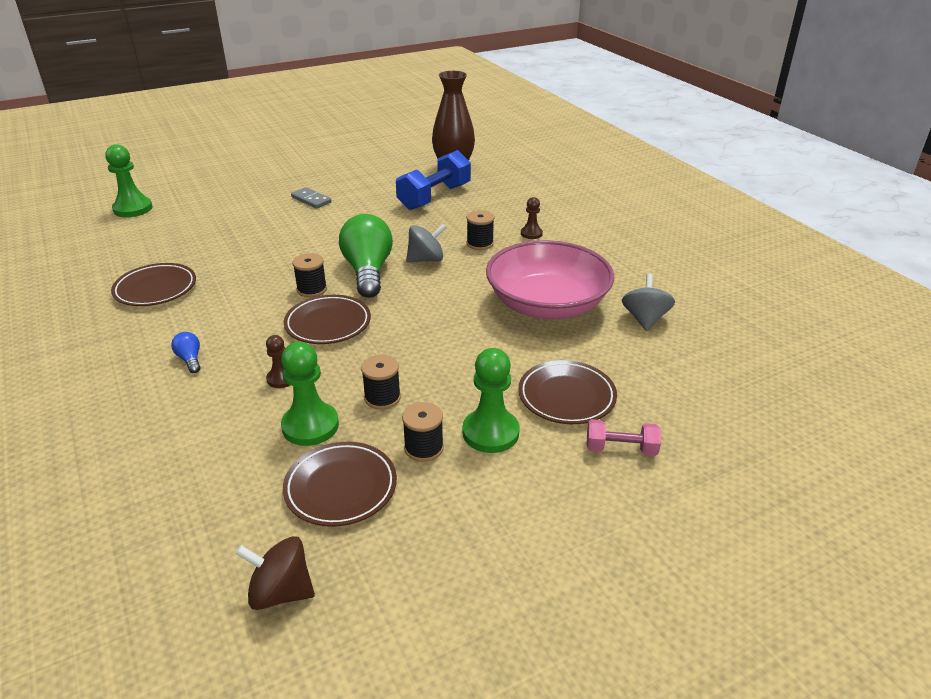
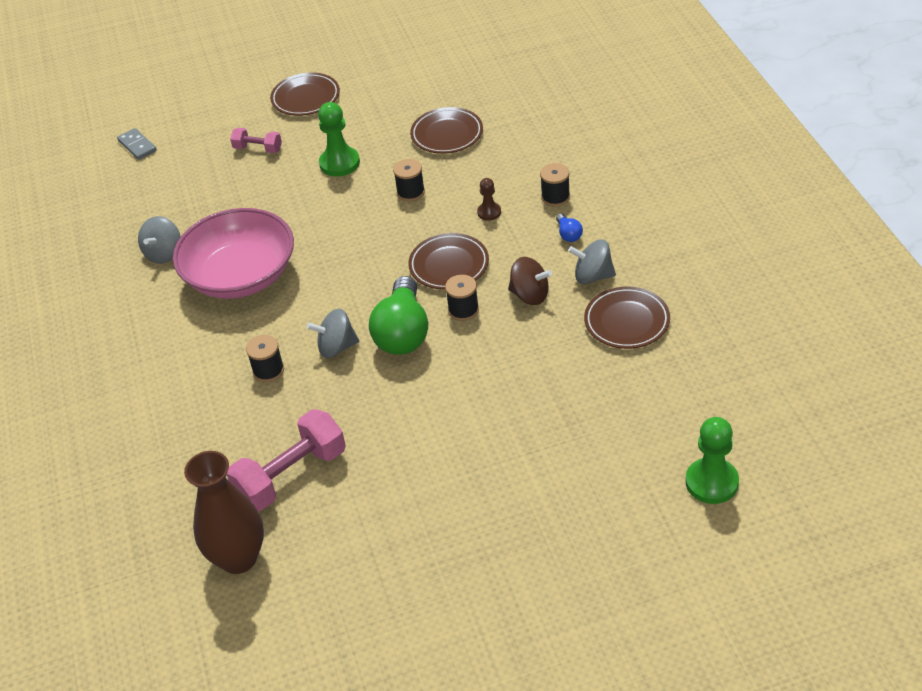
camera: 165 degrees left, 10 degrees up
brown spinning top [235,536,315,610] -> brown spinning top moved to [508,257,552,305]
green pawn [281,342,339,446] -> none
grey domino [291,187,332,209] -> grey domino moved to [117,128,157,160]
blue dumbbell [396,150,471,210] -> pink dumbbell [227,409,346,511]
black spool [402,402,444,462] -> black spool moved to [540,163,570,207]
brown plate [518,360,617,424] -> brown plate moved to [270,73,340,116]
brown pawn [521,197,543,239] -> none
none -> grey spinning top [568,239,616,284]

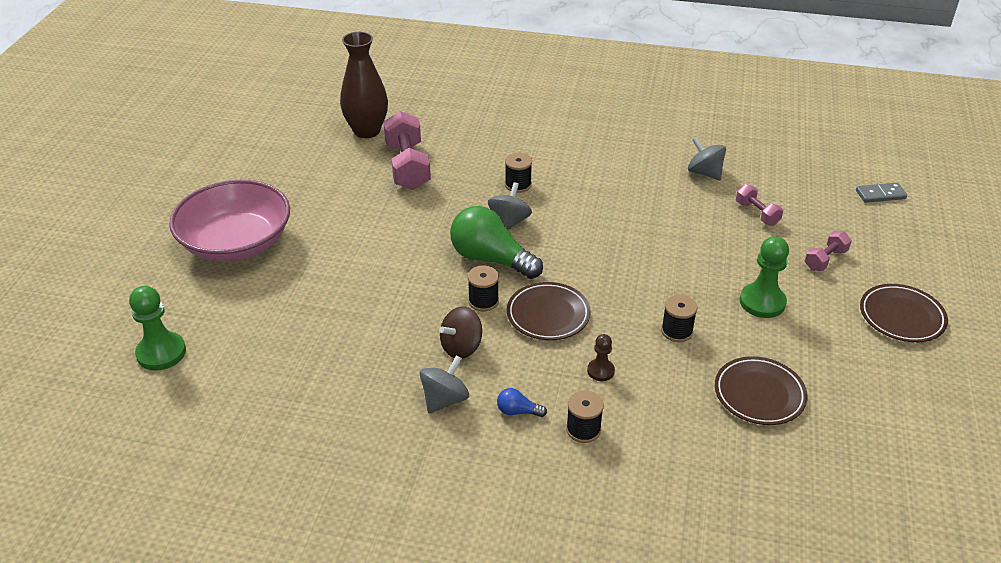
camera: 115 degrees right, 5 degrees down
pink bowl [173,208,294,299] -> pink bowl moved to [169,180,290,262]
brown plate [584,287,670,349] -> none
none -> pink dumbbell [736,184,783,226]

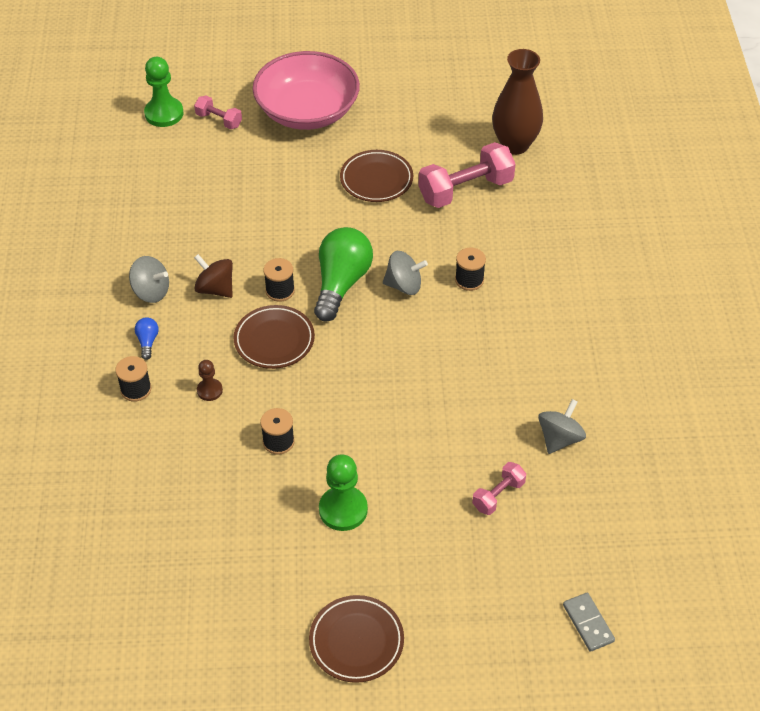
camera: 75 degrees right, 10 degrees up
brown plate [715,356,808,425] -> brown plate moved to [340,150,413,202]
pink dumbbell [805,231,852,271] -> pink dumbbell moved to [194,96,242,129]

